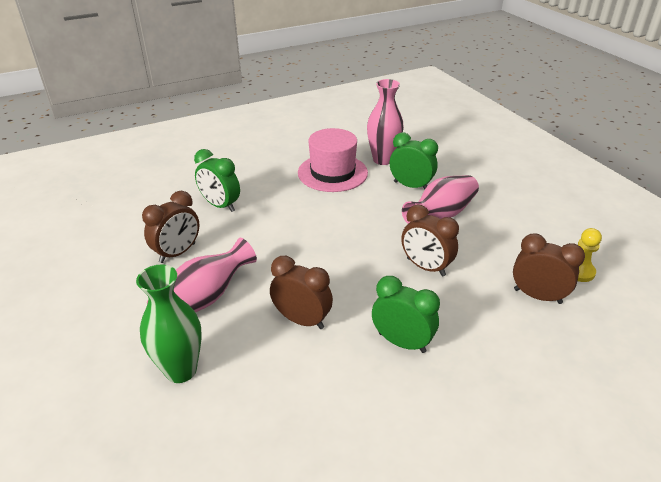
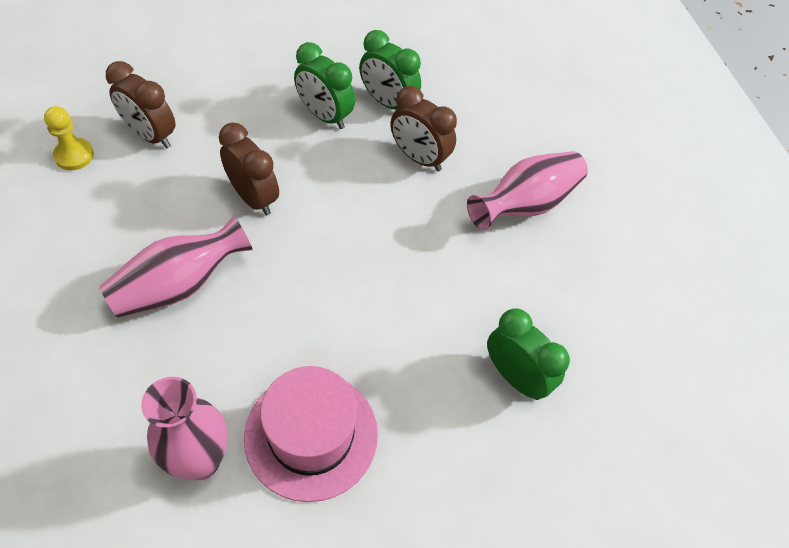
camera: 175 degrees left, 20 degrees up
green vase [136,264,202,383] -> none
brown clock [142,191,200,263] -> none
green clock [390,132,438,189] -> green clock moved to [359,30,421,110]

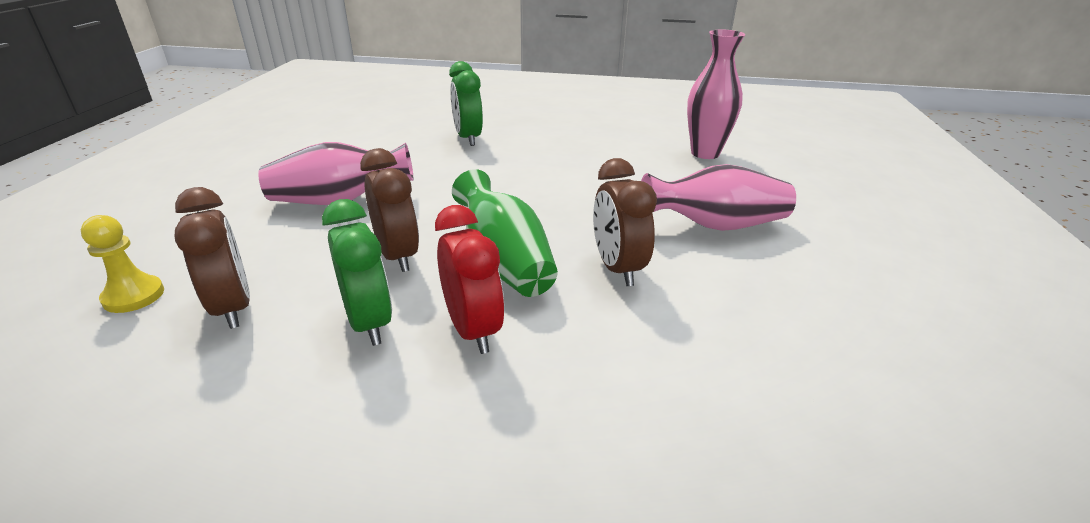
camera: 150 degrees left, 25 degrees down
yellow pawn [44,106,94,170] -> yellow pawn moved to [81,215,164,313]
brown clock [106,61,176,148] -> brown clock moved to [175,187,250,329]
pink hat [244,366,378,502] -> none
green clock [294,42,355,129] -> red clock [435,205,504,354]
none -> green vase [452,169,558,297]

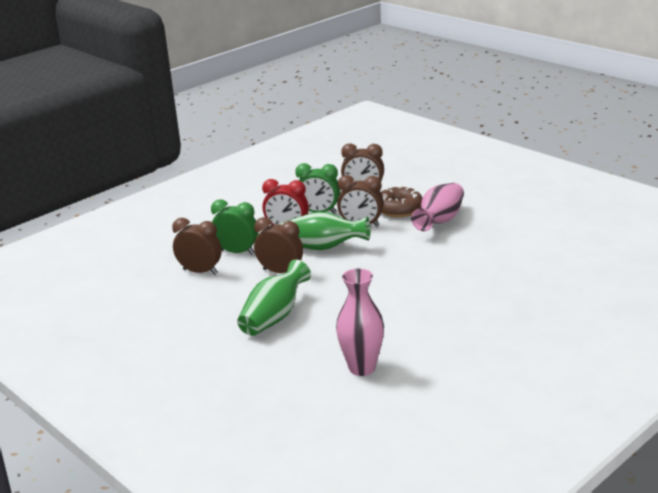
camera: 130 degrees right, 5 degrees down
yellow pawn [81,215,164,313] -> none
green clock [449,61,483,146] -> green clock moved to [211,200,258,255]
pink vase [641,164,796,231] -> green vase [237,260,311,336]
none -> brown clock [172,218,222,274]
none -> brown donut [381,186,422,217]

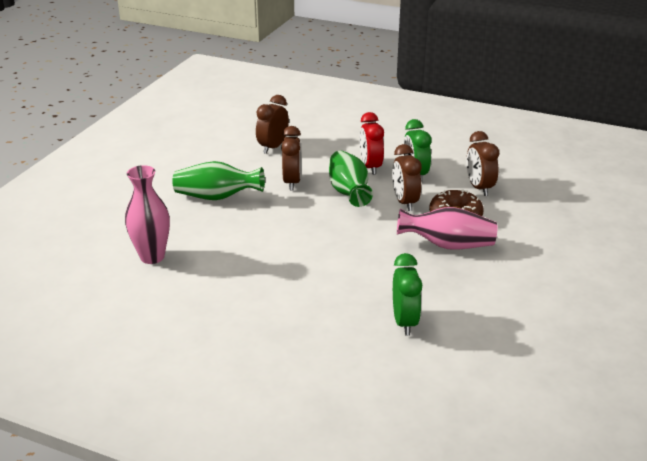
camera: 65 degrees right, 5 degrees up
brown clock [172,218,222,274] -> brown clock turned 150 degrees counterclockwise [256,95,289,154]
green clock [211,200,258,255] -> green clock moved to [393,253,422,336]

